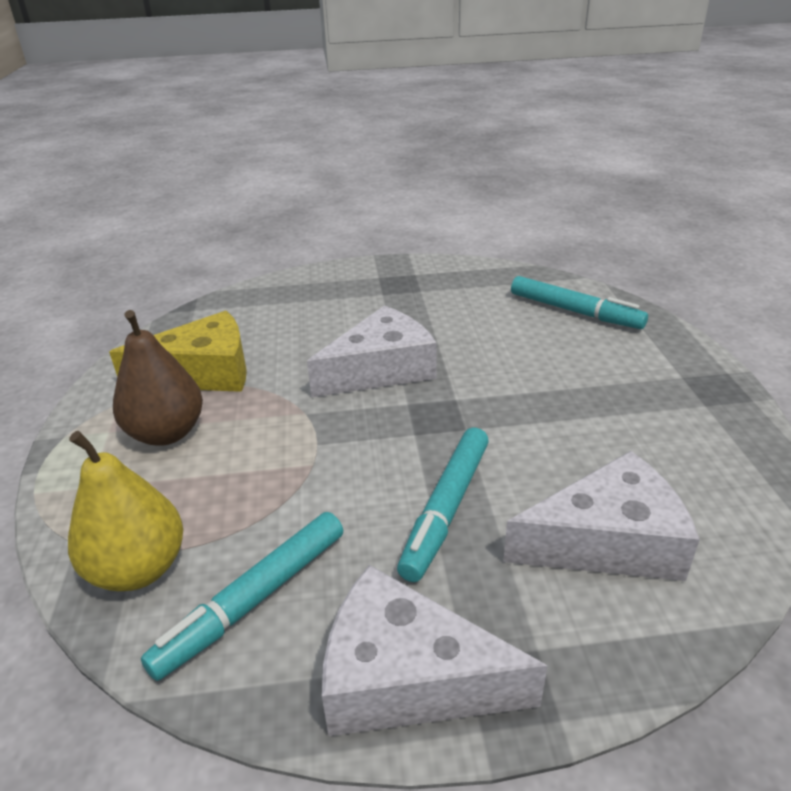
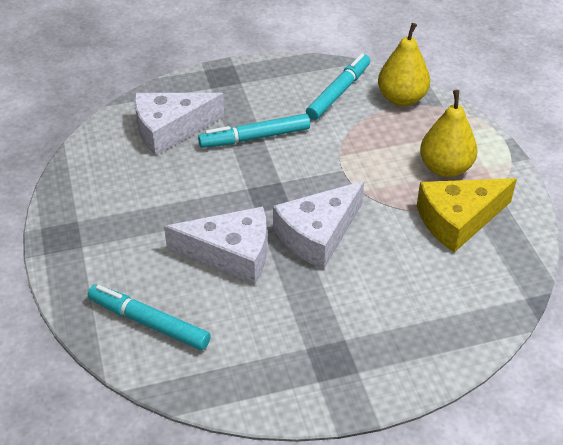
camera: 170 degrees right, 10 degrees up
brown pear [113,310,203,446] -> yellow pear [420,90,477,177]
white cheese [322,565,547,736] -> white cheese moved to [164,206,267,285]
turquoise marker [397,427,489,582] -> turquoise marker turned 120 degrees counterclockwise [198,114,310,148]

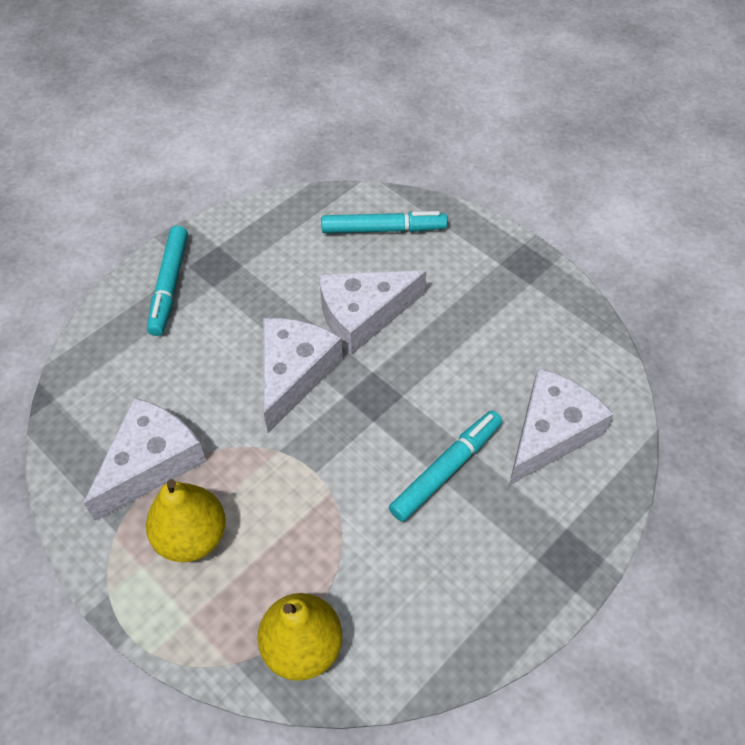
camera: 150 degrees right, 10 degrees up
turquoise marker [306,54,370,120] -> turquoise marker moved to [147,226,188,336]
yellow cheese [417,178,517,253] -> white cheese [83,398,206,521]

